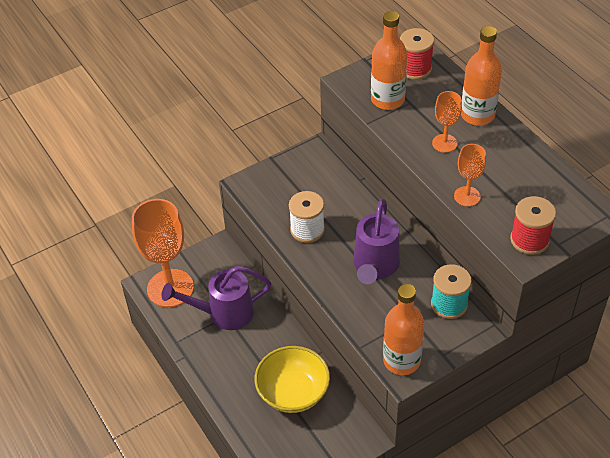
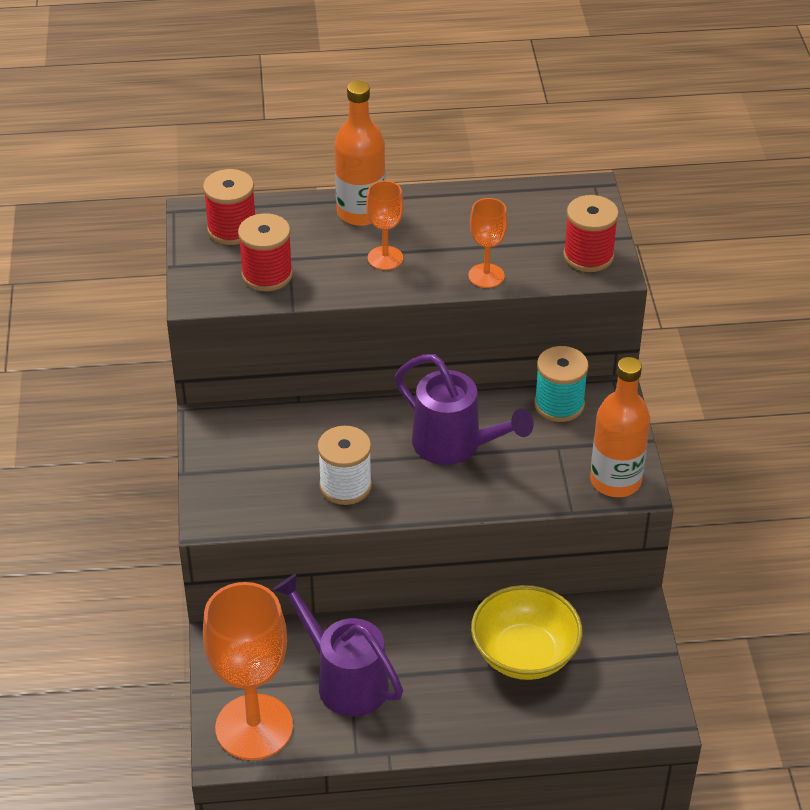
camera: 65 degrees left, 5 degrees down
purple watering can [162,266,271,330] -> purple watering can turned 120 degrees clockwise [273,574,403,717]
orange bottle [371,11,407,110] -> red spool [238,213,293,291]

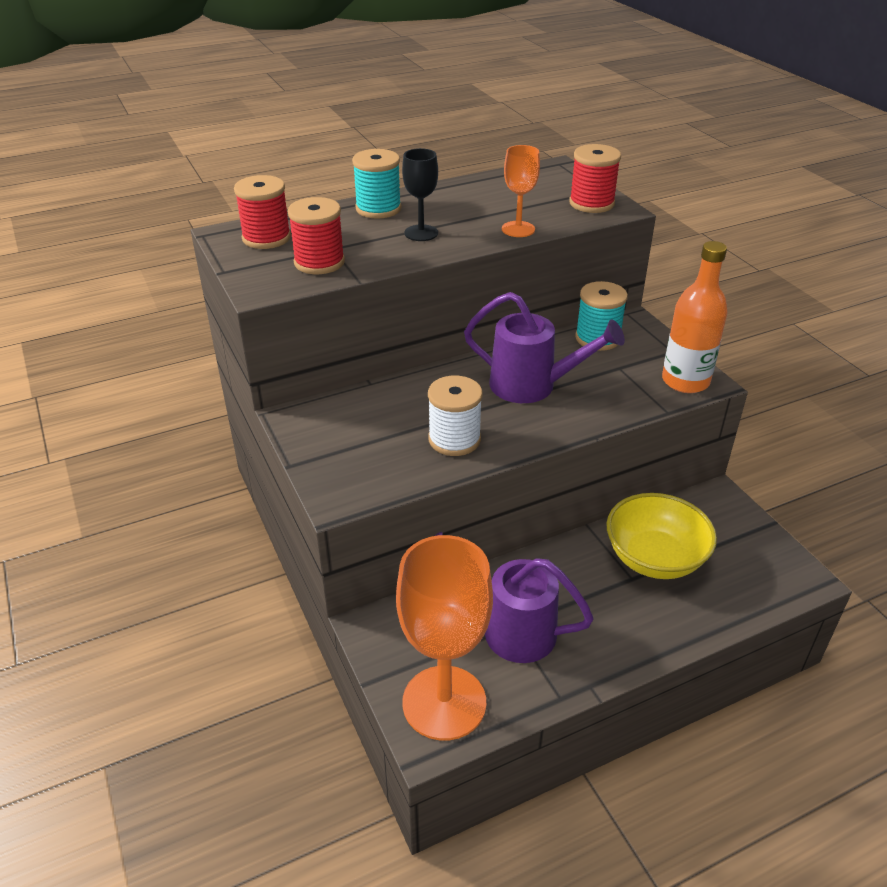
camera: 20 degrees left, 5 degrees down
orange bottle [334,81,385,226] -> turquoise spool [352,149,401,219]
orange goblet [366,181,404,270] -> black goblet [402,148,438,241]

